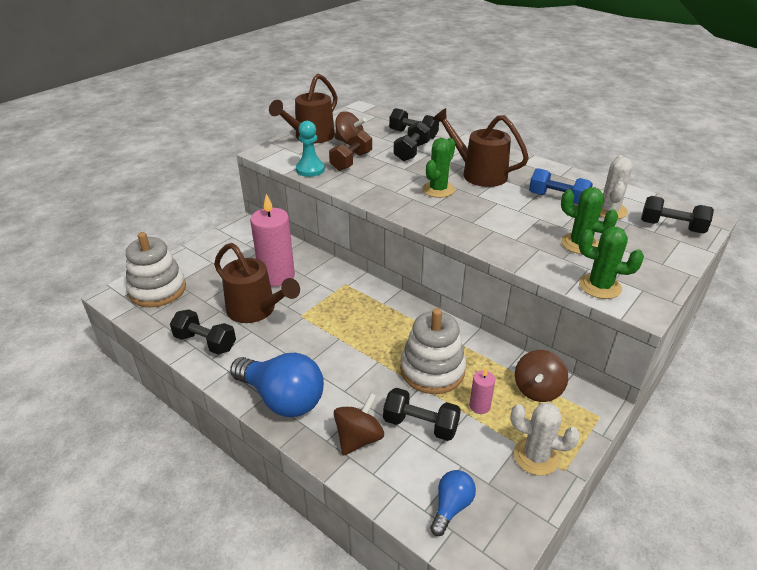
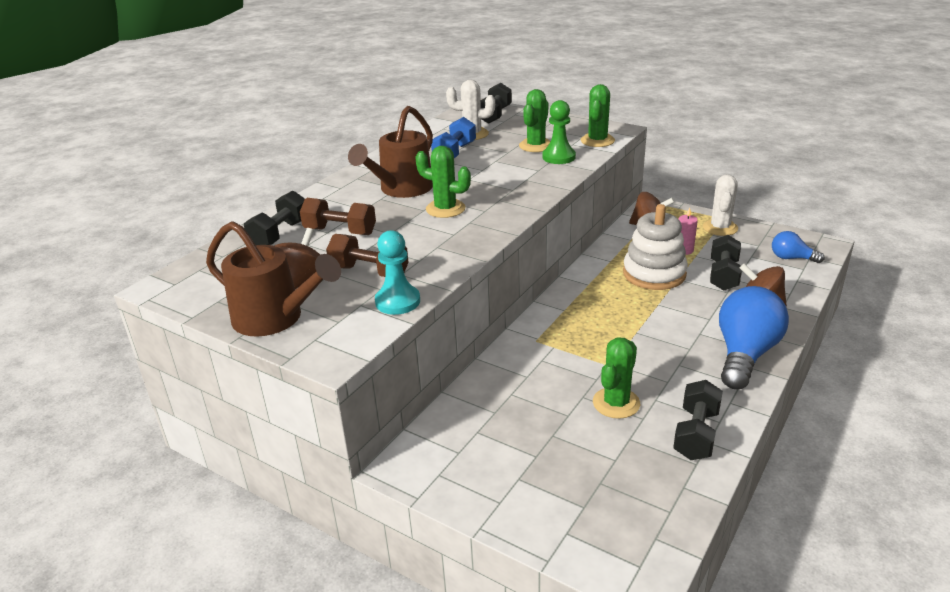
camera: 95 degrees left, 5 degrees down
white stacking toy [126,232,186,307] -> none
brown watering can [214,243,300,323] -> green cactus [593,337,640,419]
pink candle [250,194,295,287] -> none
black dumbbell [393,121,430,161] -> brown dumbbell [300,198,376,235]
none -> green pawn [542,100,576,164]

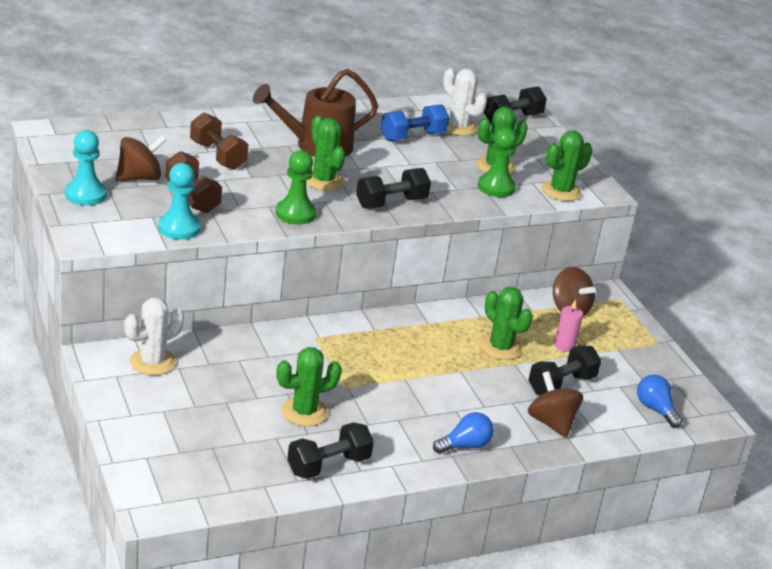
camera: 30 degrees right, 0 degrees up
brown watering can [206,221,341,336] -> turquoise pawn [65,130,107,206]
black dumbbell [244,190,305,245] -> black dumbbell moved to [356,168,431,209]
white stacking toy [623,204,688,290] -> green cactus [480,287,533,360]
white cactus [703,174,738,236] -> white cactus moved to [124,298,184,375]
blue light bulb [719,286,789,389] -> blue light bulb [433,412,494,454], size x0.51
none -> green pawn [276,150,316,225]

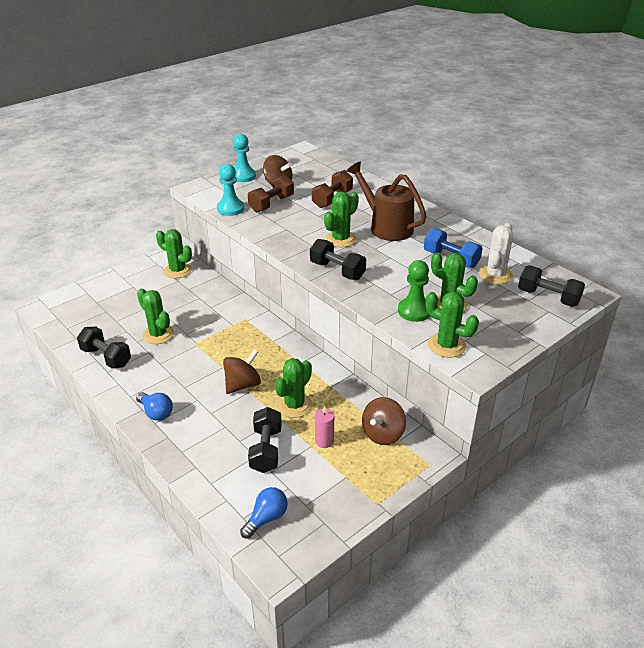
camera: 75 degrees right, 5 degrees up
white cactus [124,298,184,375] -> green cactus [156,229,192,278]
green pawn [276,150,316,225] -> none
black dumbbell [528,345,601,395] -> black dumbbell turned 60 degrees clockwise [248,407,282,473]
brown spinning top [528,371,583,438] -> brown spinning top moved to [223,349,261,394]

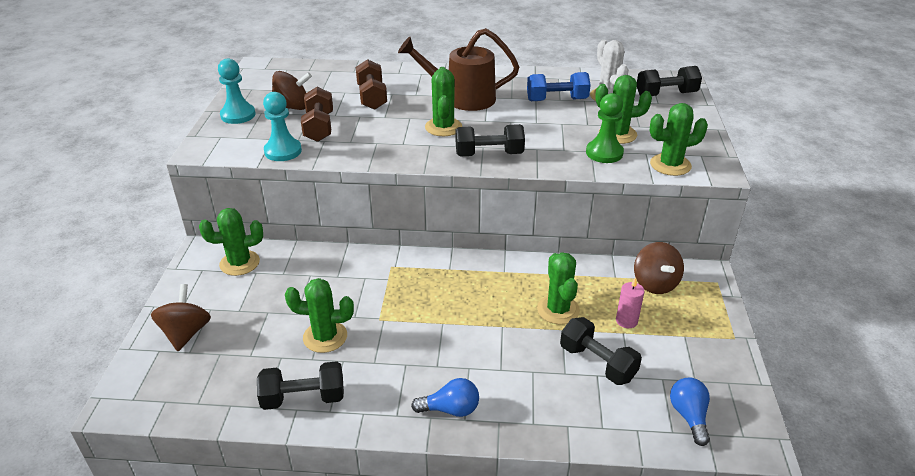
camera: 45 degrees left, 0 degrees up
brown spinning top [223,349,261,394] -> brown spinning top moved to [151,284,211,351]

